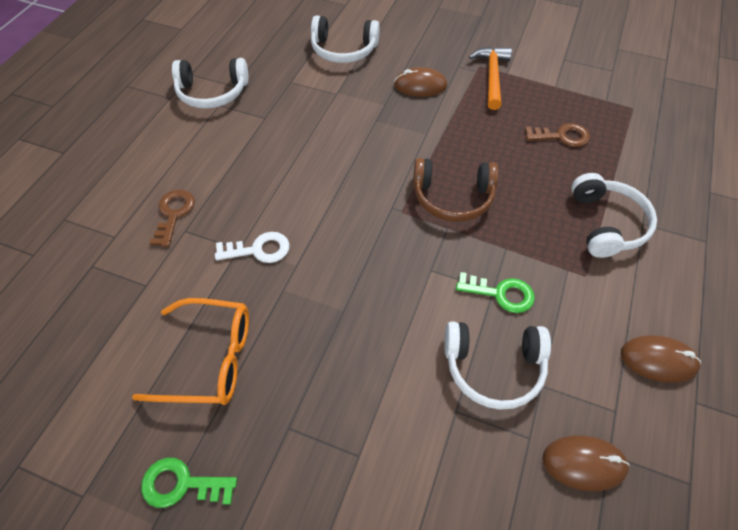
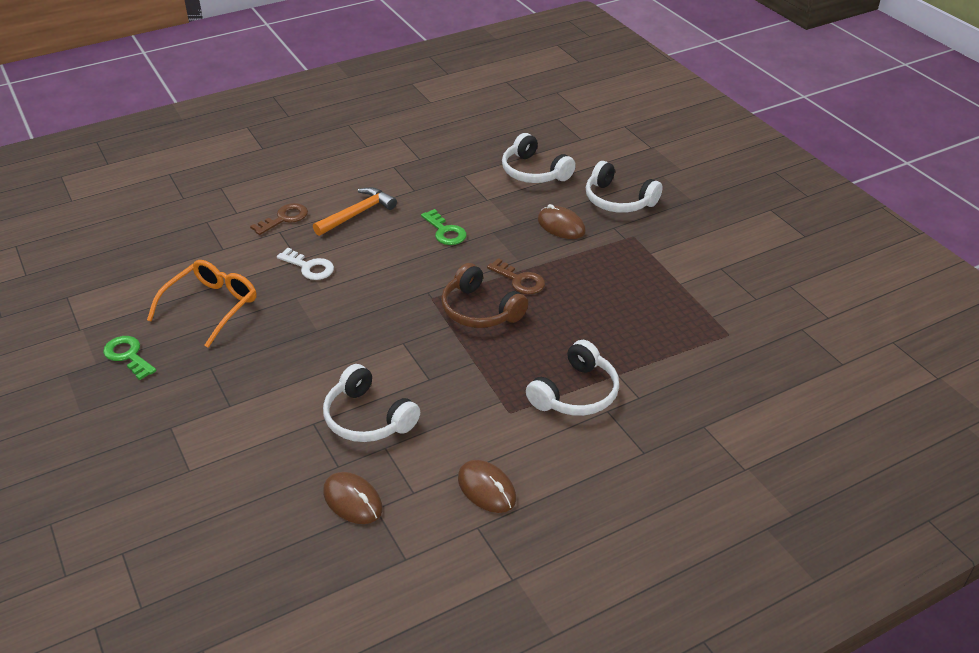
camera: 40 degrees right, 15 degrees down
orange glasses [132,298,249,405] -> orange glasses turned 105 degrees counterclockwise [147,260,257,348]
white headphones [172,58,248,108] -> white headphones moved to [586,161,663,213]
green key [456,272,535,313] -> green key moved to [421,209,467,245]
orange hammer [469,47,512,110] -> orange hammer moved to [313,187,397,236]
brown key [525,123,590,147] -> brown key moved to [487,258,545,294]

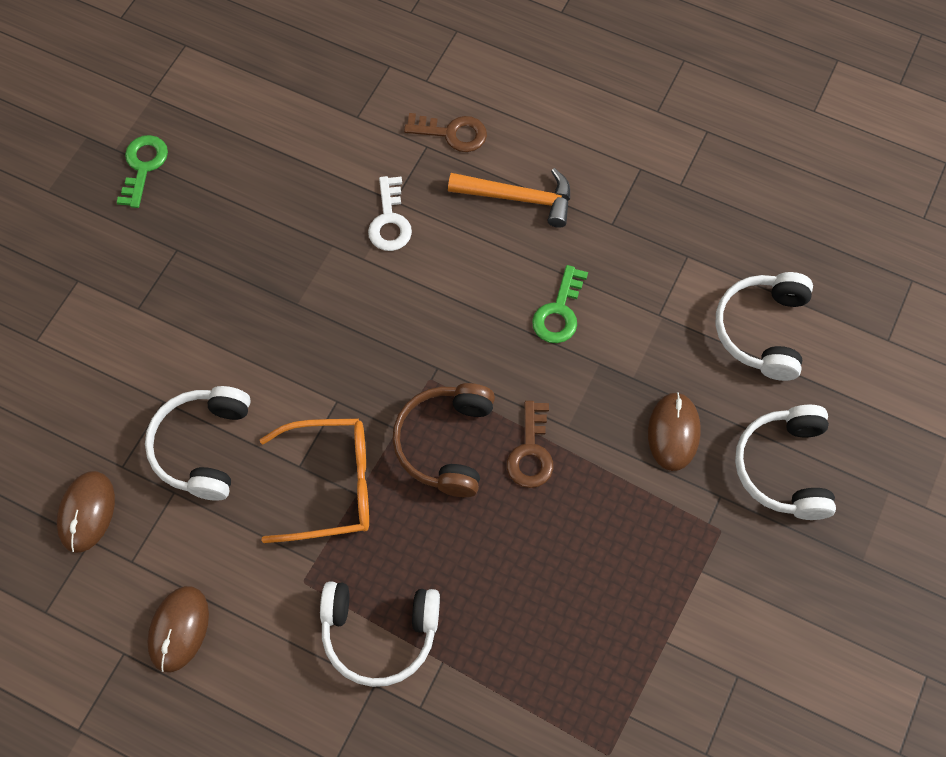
camera: 55 degrees right, 25 degrees up
orange glasses [147,260,257,348] -> orange glasses moved to [260,418,369,543]

